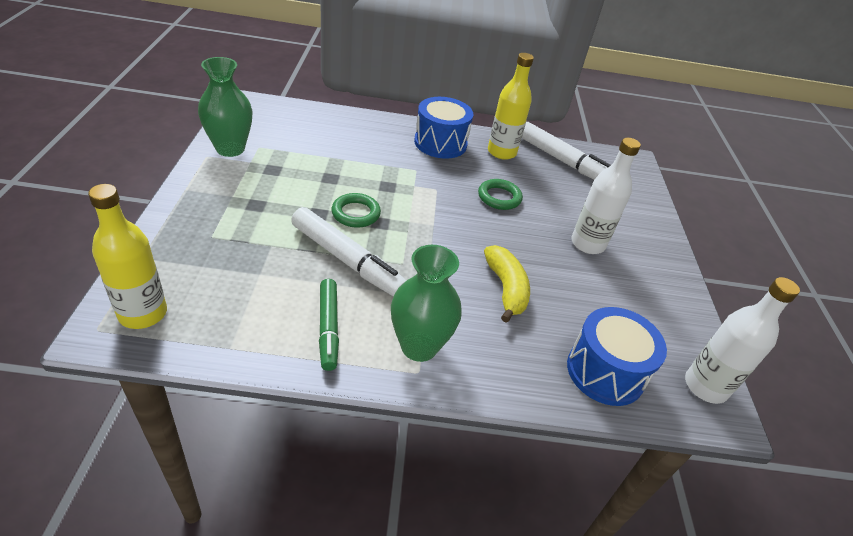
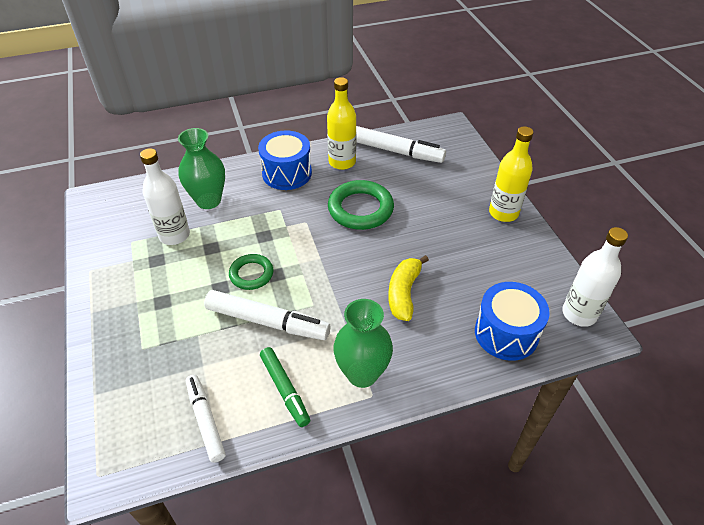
camera: 15 degrees left, 5 degrees up
yellow bottle [88,184,167,329] -> yellow bottle moved to [489,126,533,222]
green vase [198,57,252,157] -> green vase moved to [178,128,225,209]
green ring [478,179,523,210] -> green ring [328,180,394,230], size x1.64
yellow banana [484,245,530,323] -> yellow banana turned 135 degrees counterclockwise [388,255,429,321]
white bottle [571,138,641,254] -> white bottle moved to [140,148,190,245]
none -> white marker [186,375,226,463]

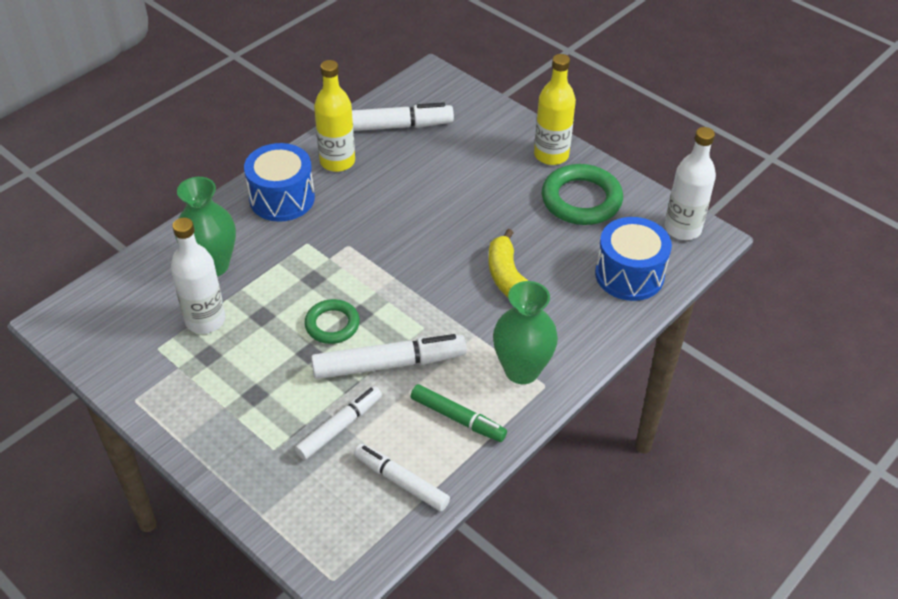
camera: 30 degrees left, 0 degrees up
green ring [328,180,394,230] -> green ring moved to [542,164,623,225]
none -> white marker [295,386,382,460]

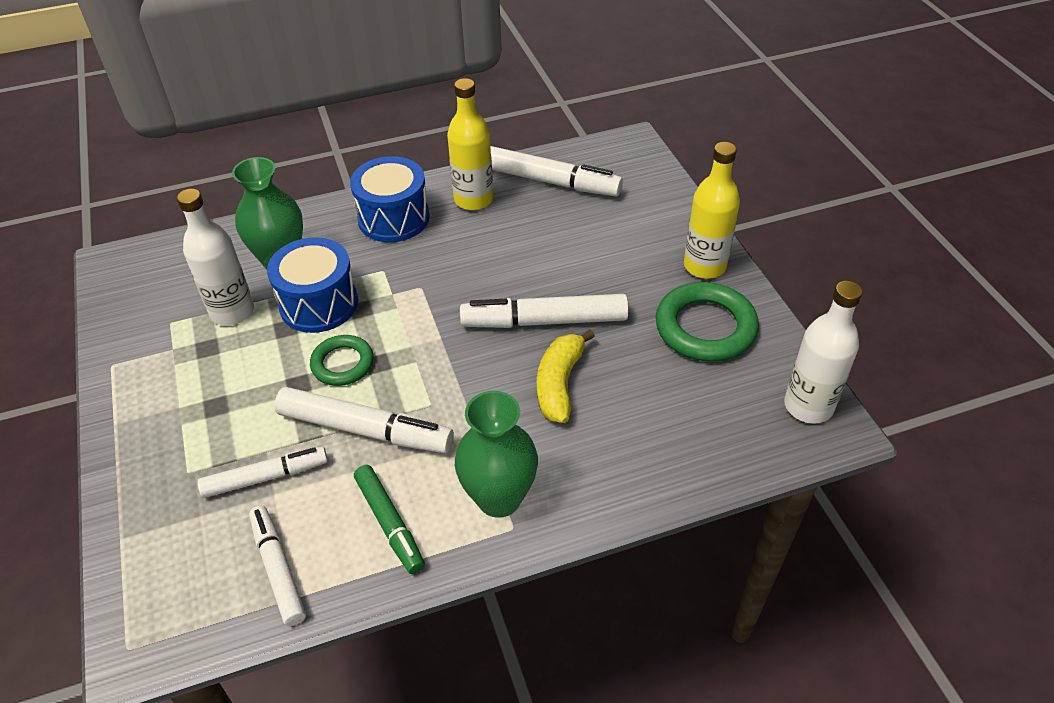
camera: 30 degrees right, 0 degrees up
blue drum [595,217,672,301] -> blue drum moved to [267,237,358,333]
none -> white marker [460,294,629,328]

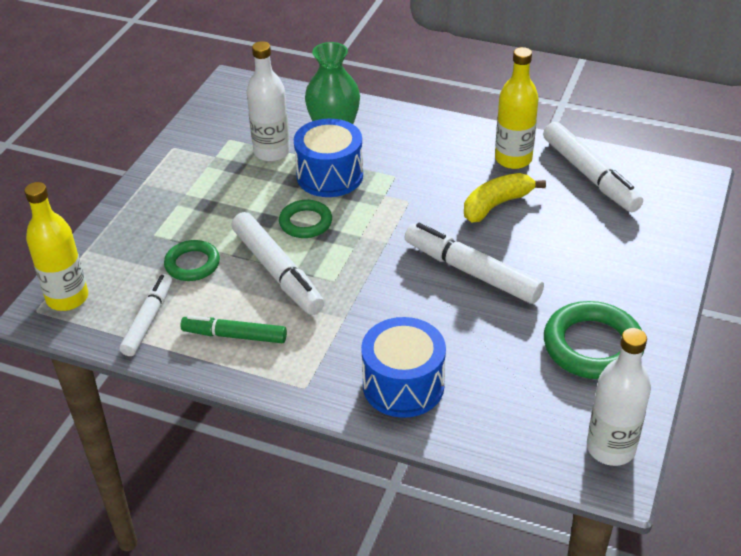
camera: 40 degrees right, 5 degrees down
white marker [197,447,328,498] -> green ring [164,240,220,281]
blue drum [350,156,430,242] -> blue drum moved to [361,317,446,418]
green marker [354,465,425,574] -> green marker turned 90 degrees clockwise [180,315,287,343]
green vase [455,391,538,518] -> none
yellow banana [537,329,595,423] -> yellow banana moved to [464,173,546,222]
yellow bottle [684,142,740,279] -> yellow bottle moved to [24,182,88,311]

